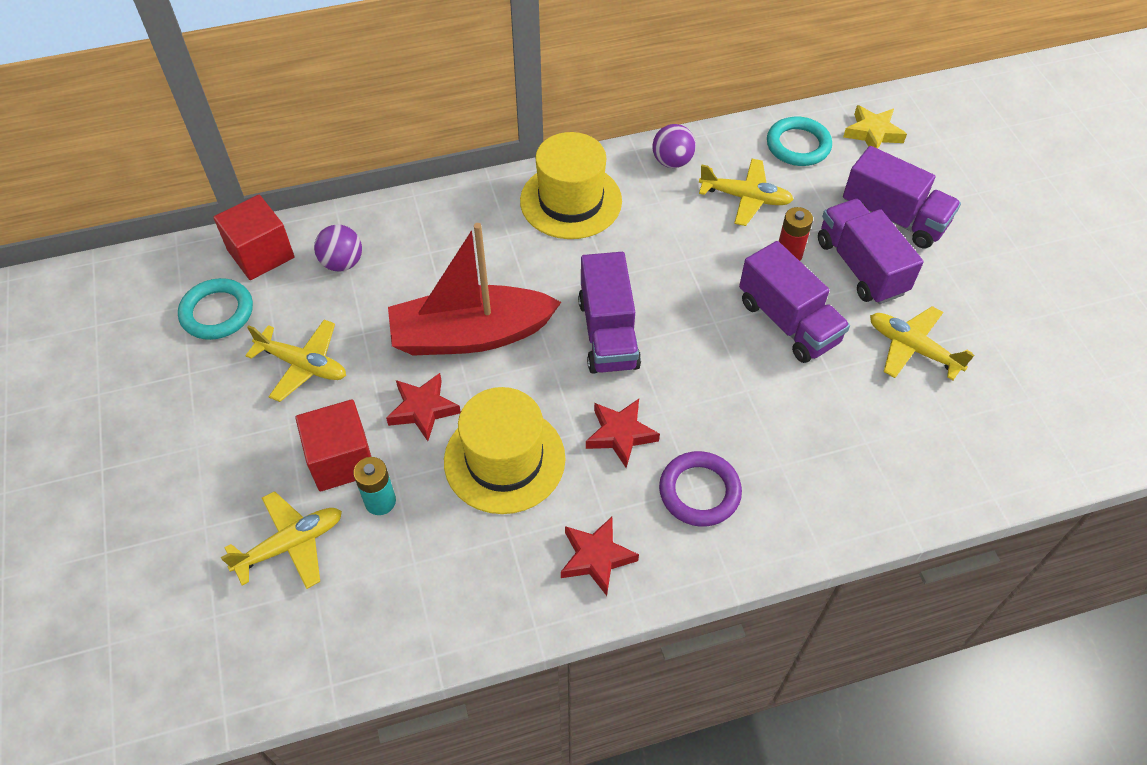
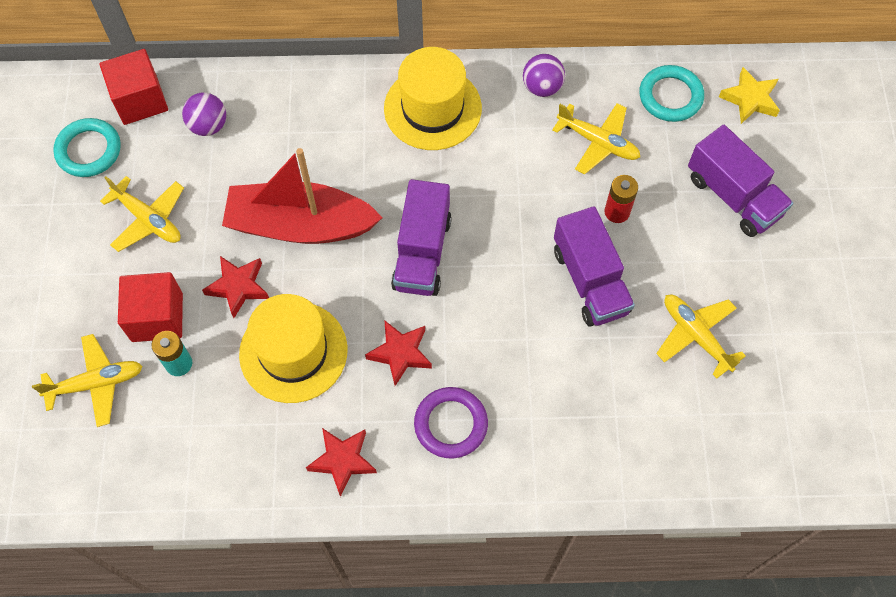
camera: 15 degrees right, 10 degrees up
purple truck [818,199,924,304] -> none

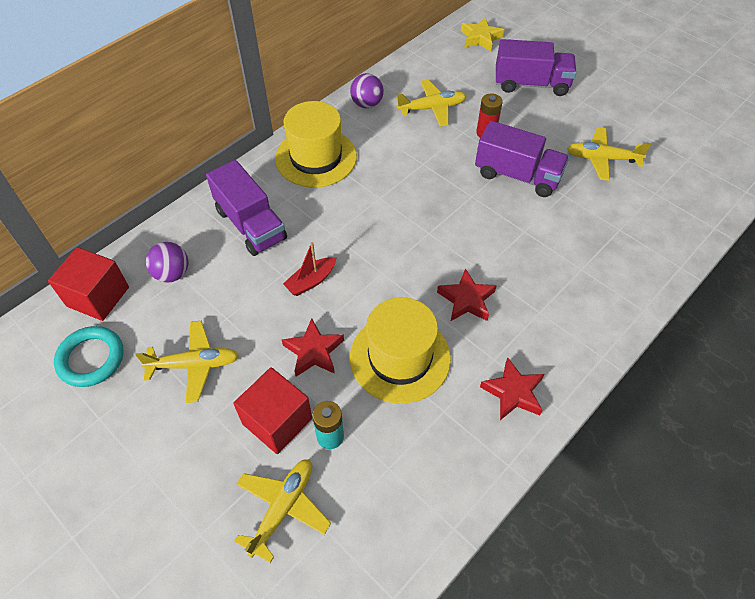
camera: 45 degrees left, 10 degrees down
red boat [222,148,383,244] -> red boat [283,242,337,296], size x0.43
purple truck [391,179,452,296] -> purple truck moved to [206,160,287,256]
purple ring [414,387,488,459] -> none
turquoise ring [639,65,704,122] -> none

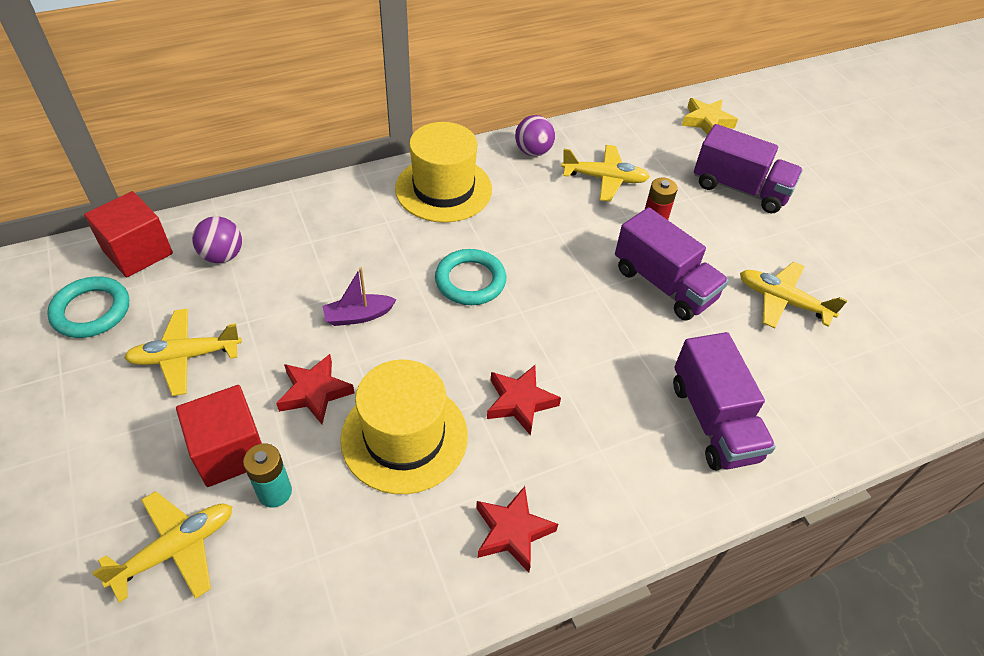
camera: 20 degrees right, 5 degrees down
yellow plane [136,321,239,403] -> yellow plane turned 150 degrees clockwise [124,308,242,396]
purple truck [206,160,287,256] -> purple truck moved to [673,332,776,471]
red boat [283,242,337,296] -> purple boat [323,267,397,326]
none -> turquoise ring [435,249,506,305]

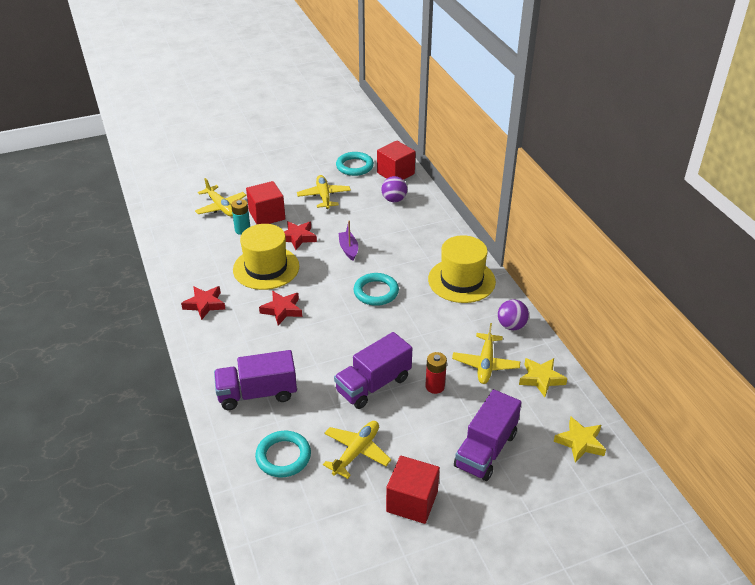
camera: 95 degrees right, 10 degrees down
none -> turquoise ring [255,431,311,477]
none -> red cube [386,456,440,524]
none -> yellow star [519,358,568,397]

